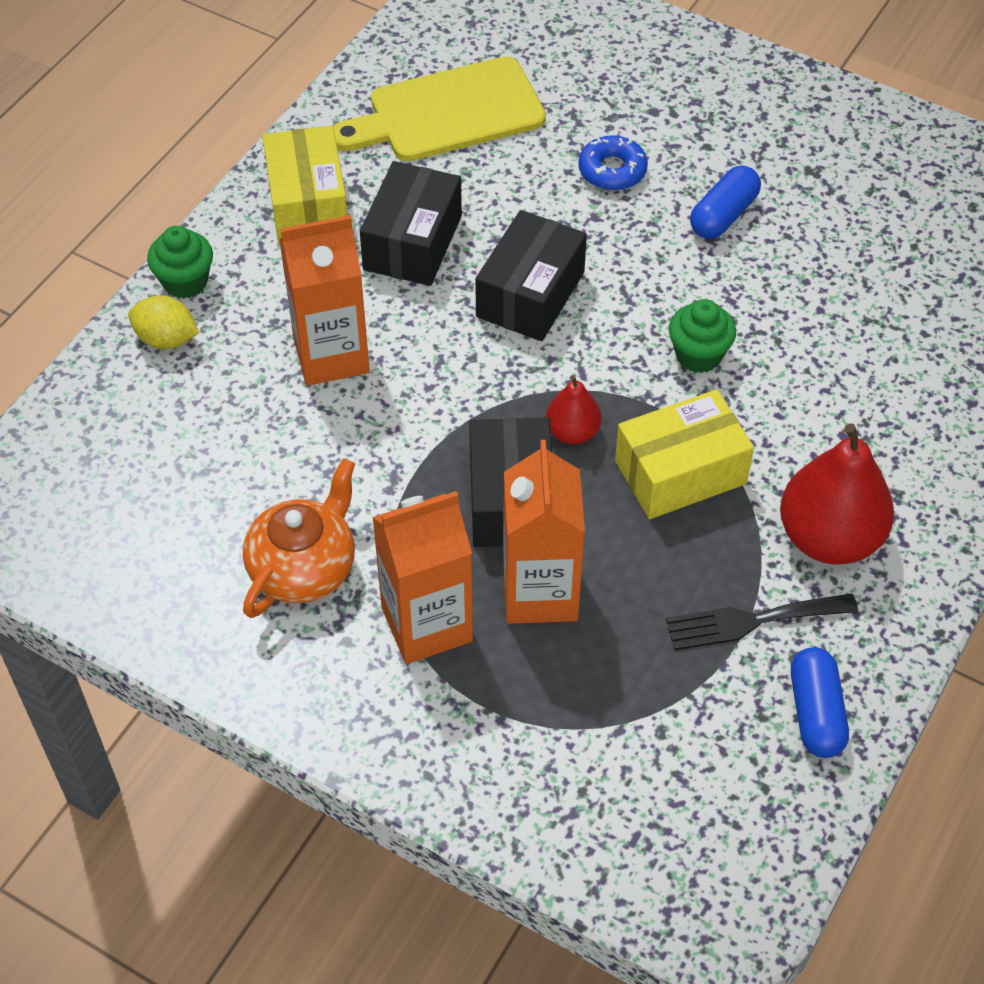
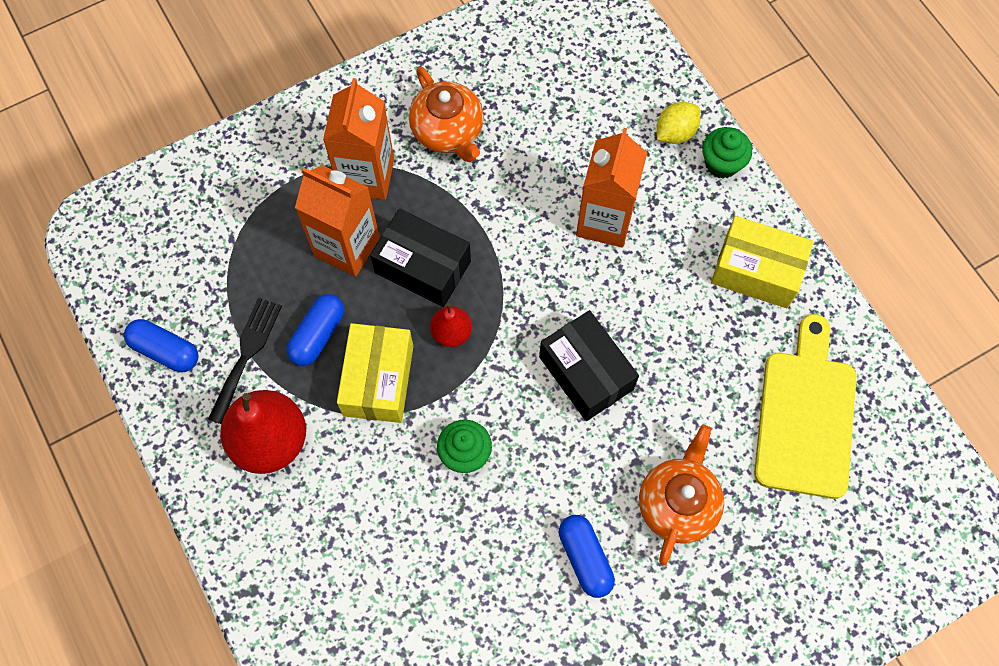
camera: 120 degrees right, 15 degrees up
black box [360,161,462,286] -> none
blue donut [578,135,648,190] -> orange teapot [639,425,724,566]
none -> blue capsule [286,294,344,366]

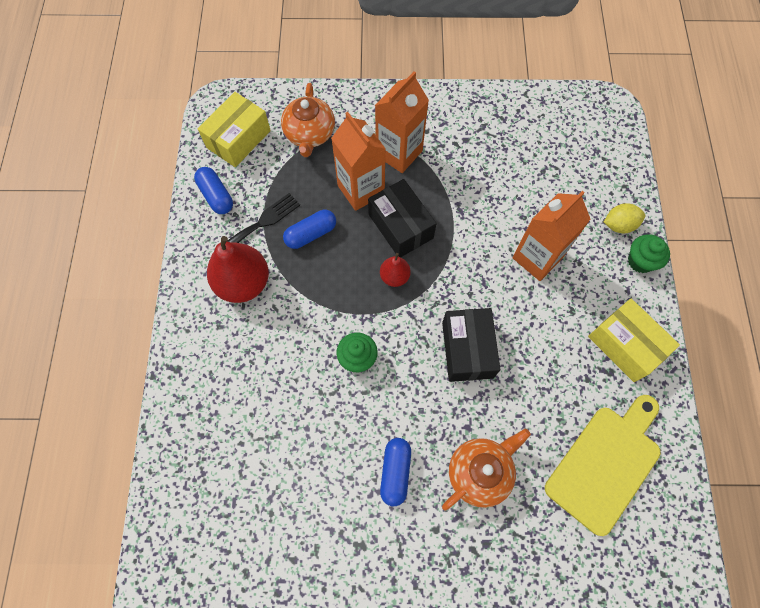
camera: 30 degrees right, 0 degrees up
yellow box [337,323,413,423] -> yellow box moved to [198,92,271,167]
orange teapot [409,66,484,162] -> orange teapot moved to [281,83,335,157]

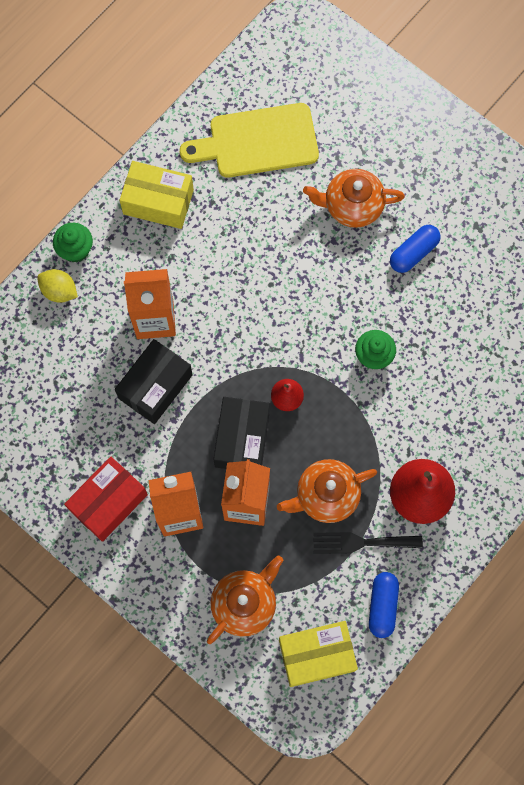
camera: 140 degrees left, 5 degrees up
blue capsule [283,210,336,249] -> orange teapot [277,459,377,523]
black box [442,308,501,382] -> black box moved to [115,339,193,424]
yellow box [588,299,680,382] -> yellow box turned 75 degrees counterclockwise [120,161,194,229]
none -> red box [64,456,148,542]

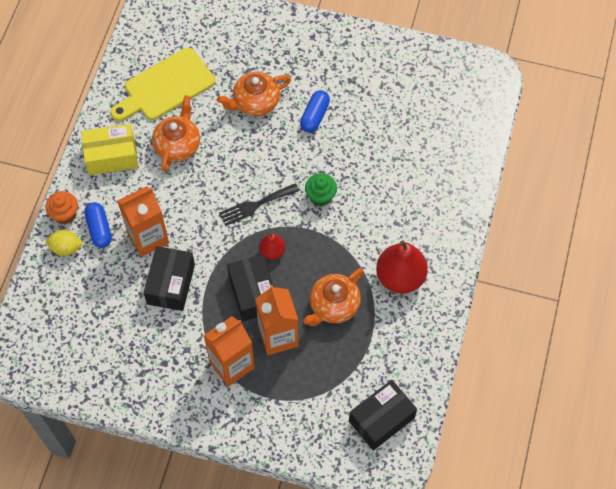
camera: 25 degrees left, 10 degrees down
green cupcake [53,223,93,263] -> orange cupcake [45,191,78,224]
red box [64,456,148,542] -> none
orange teapot [207,555,283,644] -> orange teapot moved to [152,95,200,172]
yellow box [279,621,358,687] -> black box [349,380,417,451]
black fork [313,532,423,554] -> black fork moved to [219,183,299,226]
blue capsule [369,572,399,638] -> blue capsule moved to [84,202,112,248]

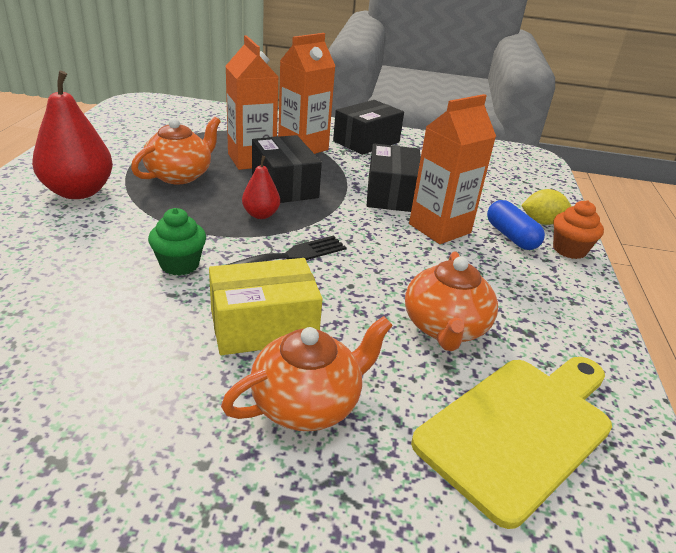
camera: 170 degrees right, 30 degrees down
yellow box [81,124,138,175] -> yellow box moved to [209,258,323,355]
blue capsule [300,90,330,133] -> none
black box [349,380,417,451] -> black box moved to [333,100,404,155]

